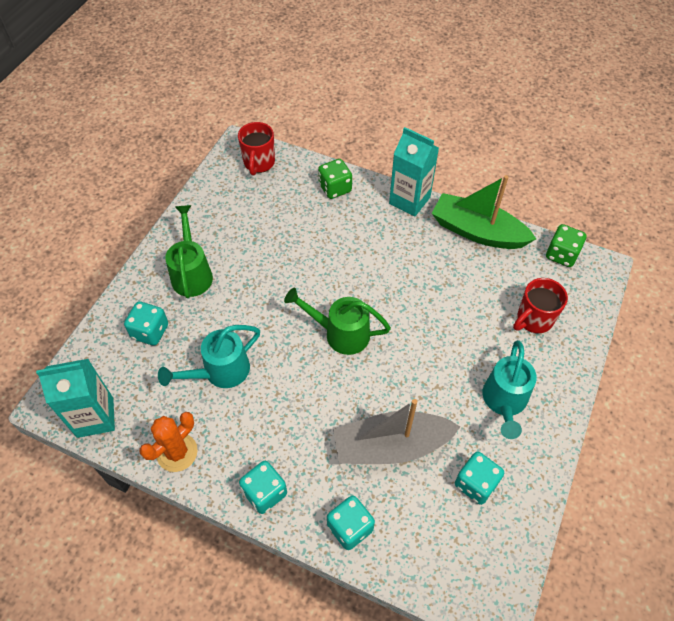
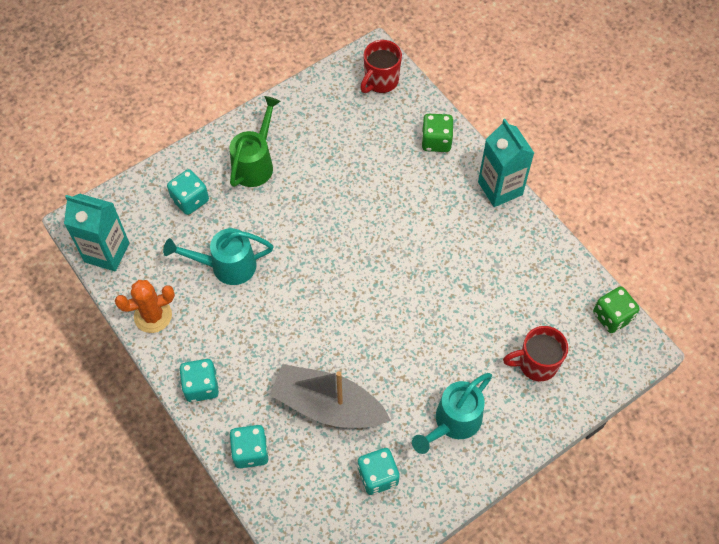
camera: 30 degrees right, 5 degrees up
green watering can [284,288,391,355] -> none
green boat [432,175,536,249] -> none

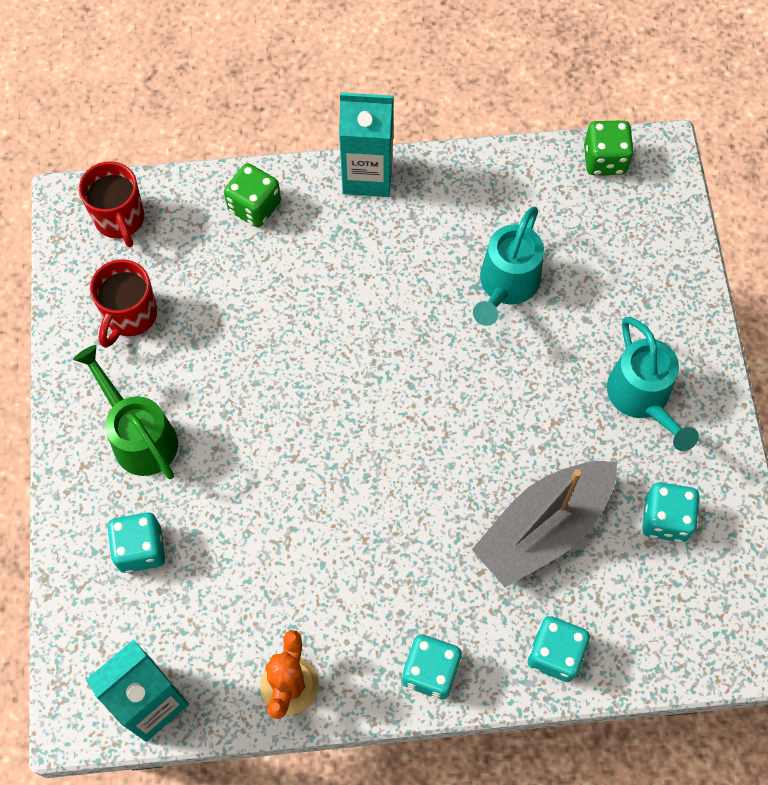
camera: 60 degrees left, 5 degrees up
turquoise watering can [163,228,273,285] -> turquoise watering can moved to [473,206,544,326]
red mug [503,326,568,381] -> red mug moved to [90,259,157,348]

